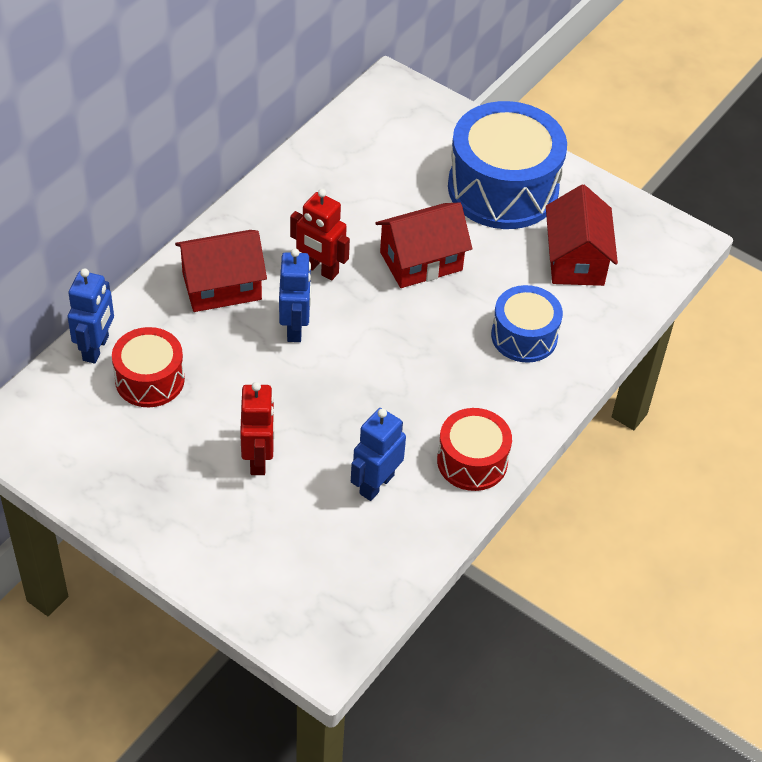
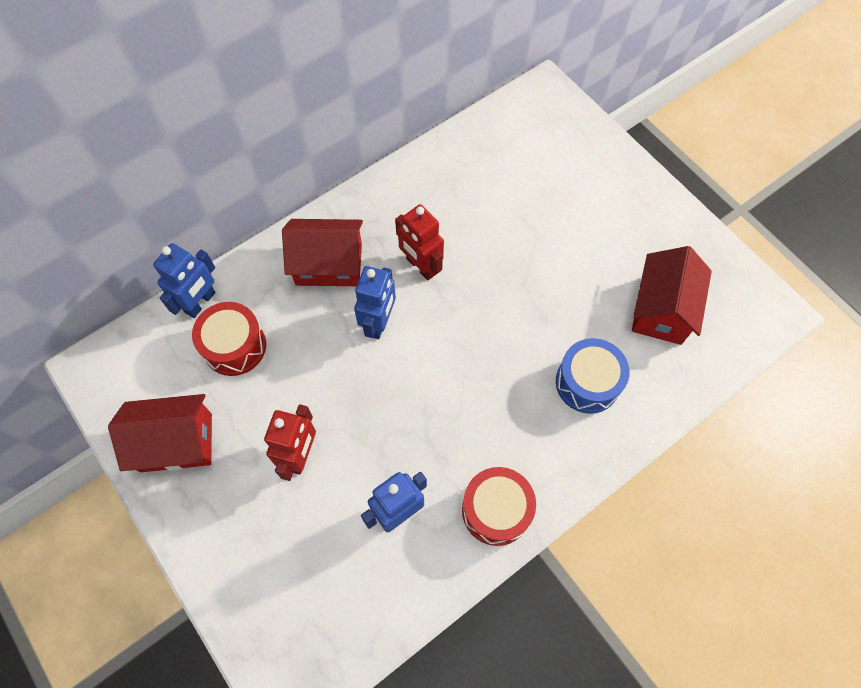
camera: 20 degrees right, 15 degrees up
red house [375,203,472,288] -> red house moved to [108,394,212,472]
blue drum [448,101,567,229] -> none

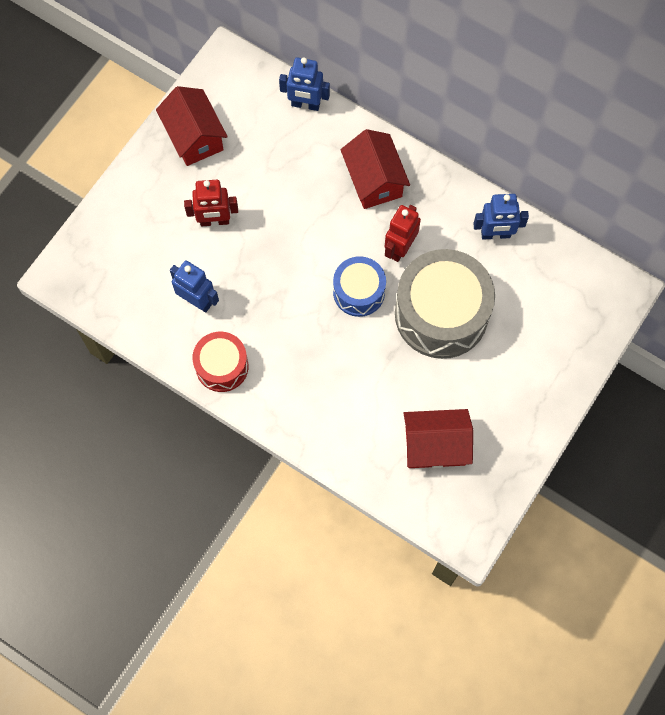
camera: 70 degrees right, 5 degrees up
red drum [192,302,266,376] -> none
blue robot [354,266,396,339] -> blue robot moved to [473,194,529,239]
blue drum [556,338,629,414] -> blue drum moved to [333,256,386,317]
none -> grey drum [395,249,495,359]

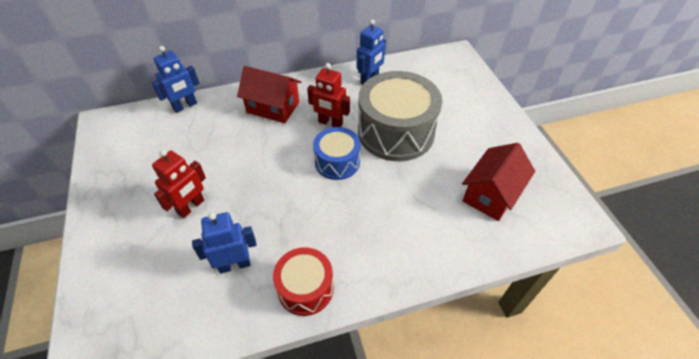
camera: 50 degrees left, 20 degrees down
red house [156,86,228,166] -> none
red robot [384,205,421,262] -> red robot turned 45 degrees counterclockwise [307,63,350,127]

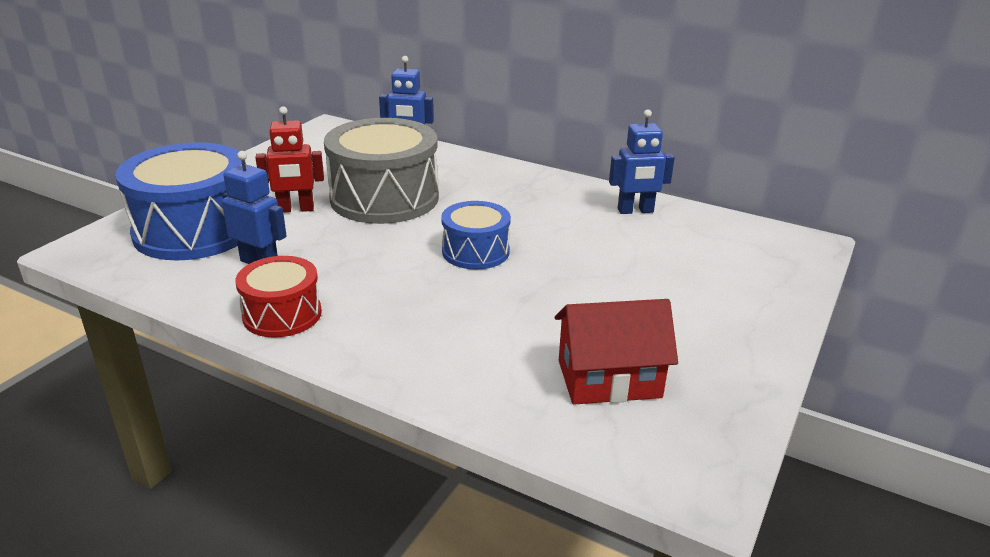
camera: 45 degrees right, 20 degrees down
red house [237,66,301,123] -> none
red robot [307,63,350,127] -> none
grey drum [358,71,442,161] -> grey drum moved to [324,118,439,224]
none -> blue drum [115,142,246,260]

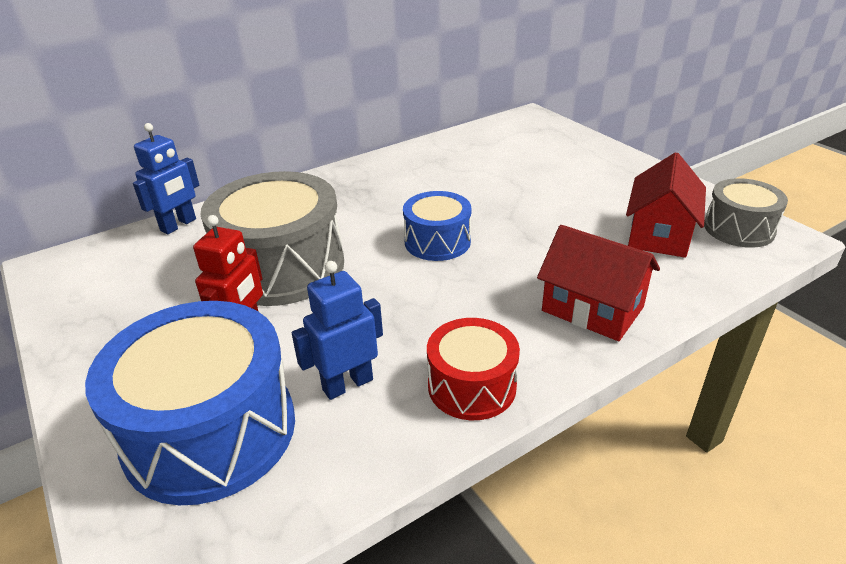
camera: 60 degrees left, 5 degrees up
blue robot [609,109,675,214] -> none
none -> red house [537,225,660,341]
none -> grey drum [704,178,788,248]

